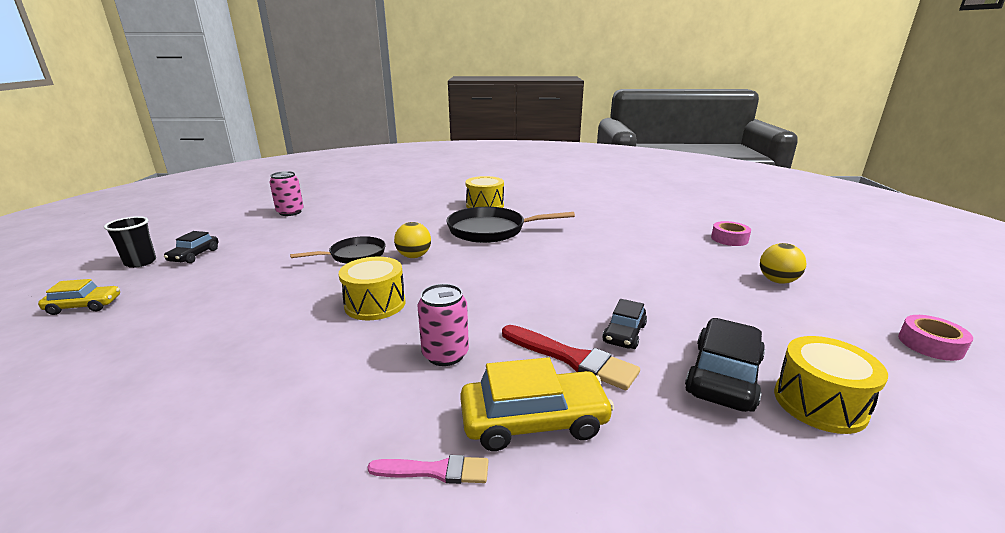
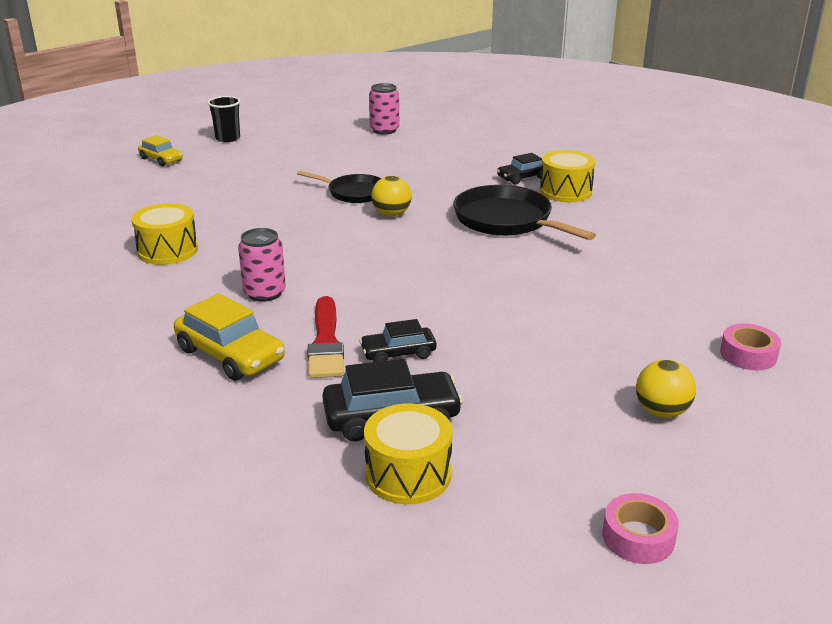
camera: 50 degrees right, 5 degrees up
black car [164,231,219,263] -> black car moved to [497,153,543,184]
yellow drum [339,257,406,320] -> yellow drum moved to [131,203,198,265]
pink brush [367,455,488,484] -> none

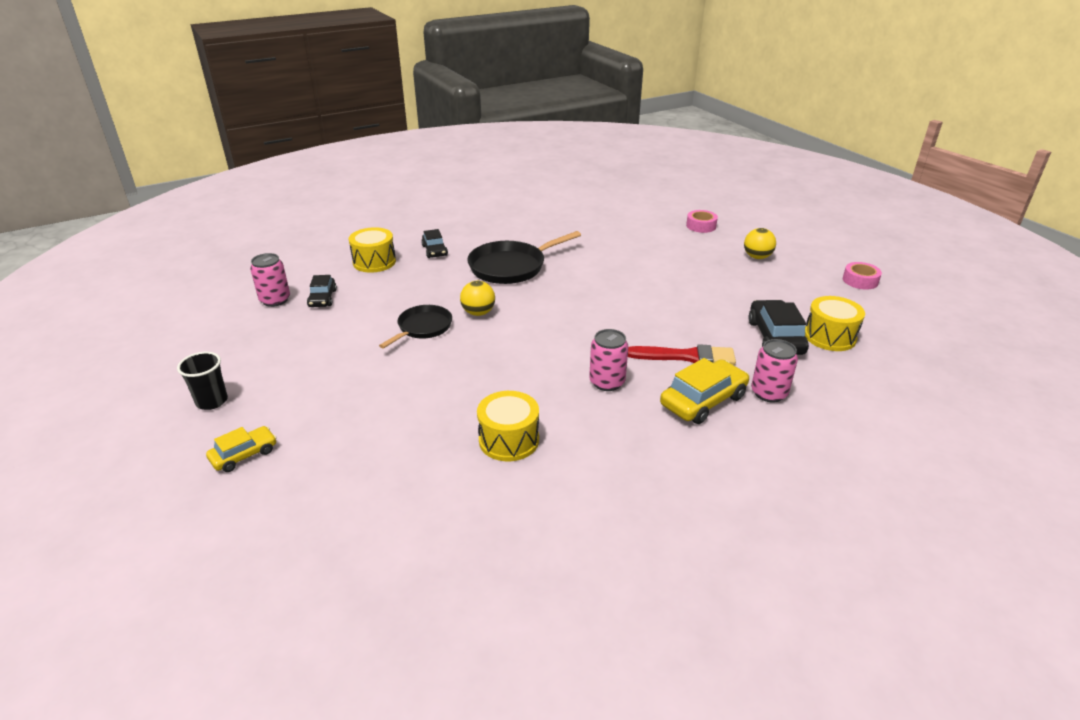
camera: 80 degrees left, 5 degrees up
black car [359,319,436,362] -> black car moved to [307,275,337,307]
yellow drum [540,150,595,202] -> yellow drum moved to [349,227,396,273]
none -> pink can [751,339,798,403]

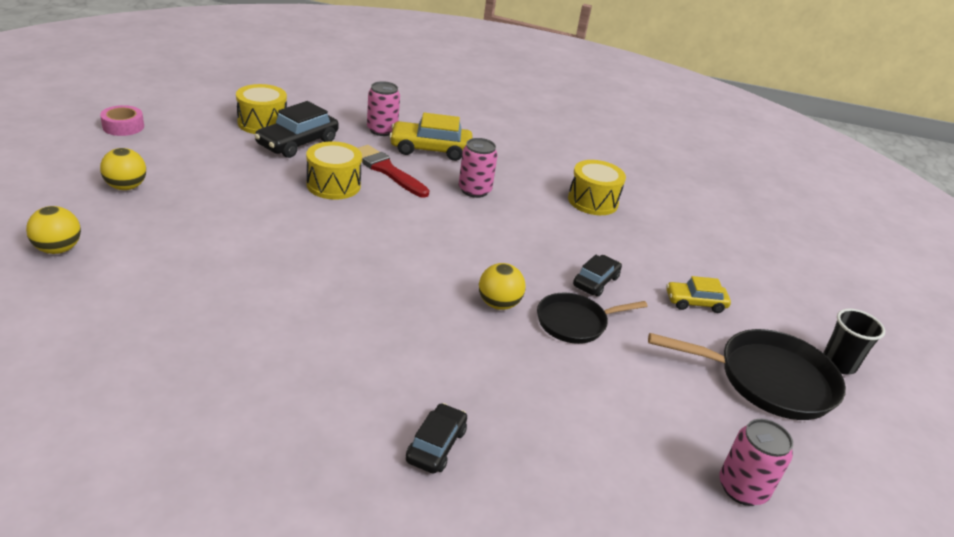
camera: 145 degrees left, 0 degrees up
yellow car [206,426,277,472] -> yellow car moved to [666,276,731,313]
black car [307,275,337,307] -> black car moved to [573,255,622,297]
yellow drum [349,227,396,273] -> yellow drum moved to [306,141,362,200]
black pan [467,231,581,284] -> black pan moved to [648,329,846,420]
pink tape [686,210,718,233] -> yellow ball [26,206,81,254]

